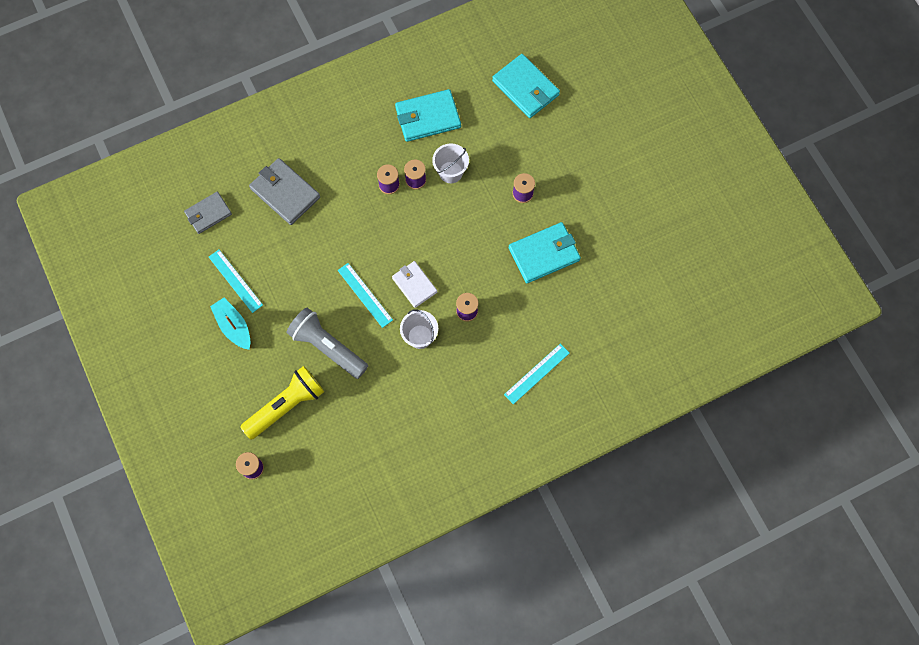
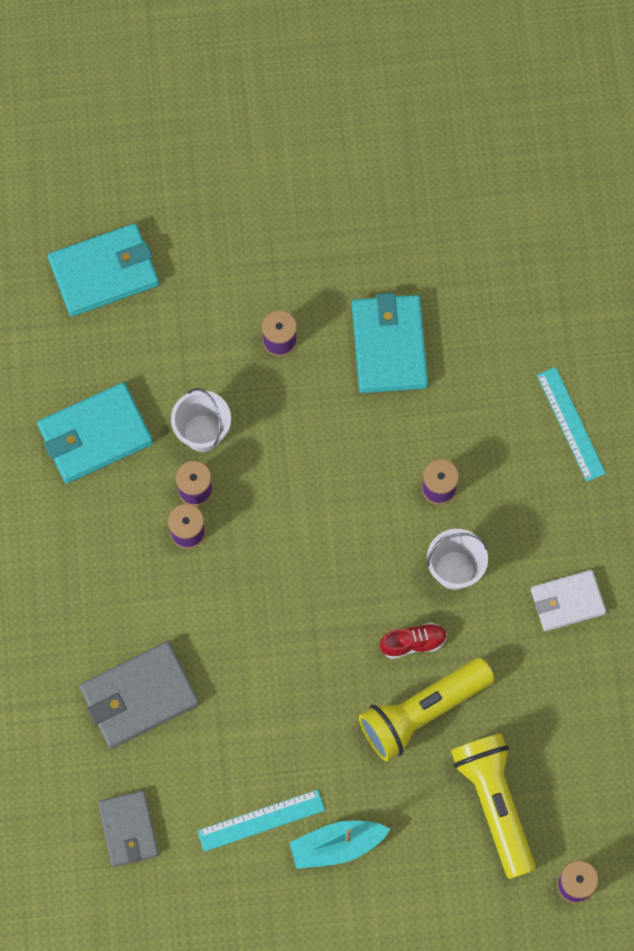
camera: 70 degrees left, 0 degrees up
grey flashlight [287,308,368,379] -> yellow flashlight [359,658,495,761]
turquoise ruler [338,263,393,328] -> none
white wallet [392,261,437,308] -> white wallet moved to [531,570,606,631]
turquoise wallet [395,89,461,142] -> turquoise wallet turned 60 degrees clockwise [37,382,153,483]
none -> red shoe [380,622,447,659]

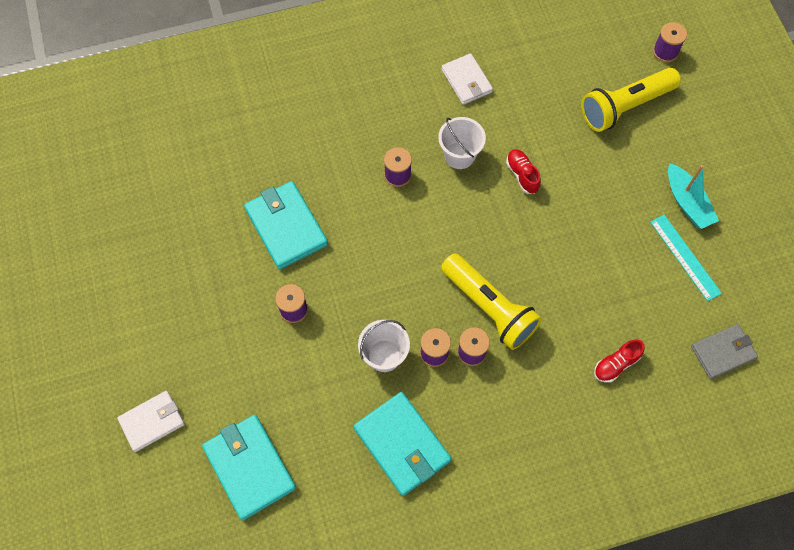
camera: 100 degrees left, 5 degrees down
grey wallet [79,641,199,749] -> red shoe [594,339,645,383]
turquoise wallet [352,293,428,393] -> turquoise wallet turned 75 degrees clockwise [244,181,328,269]
yellow flashlight [359,658,495,761] -> yellow flashlight moved to [441,253,542,350]
turquoise ruler [537,367,606,482] -> none
none -> white wallet [117,391,185,452]

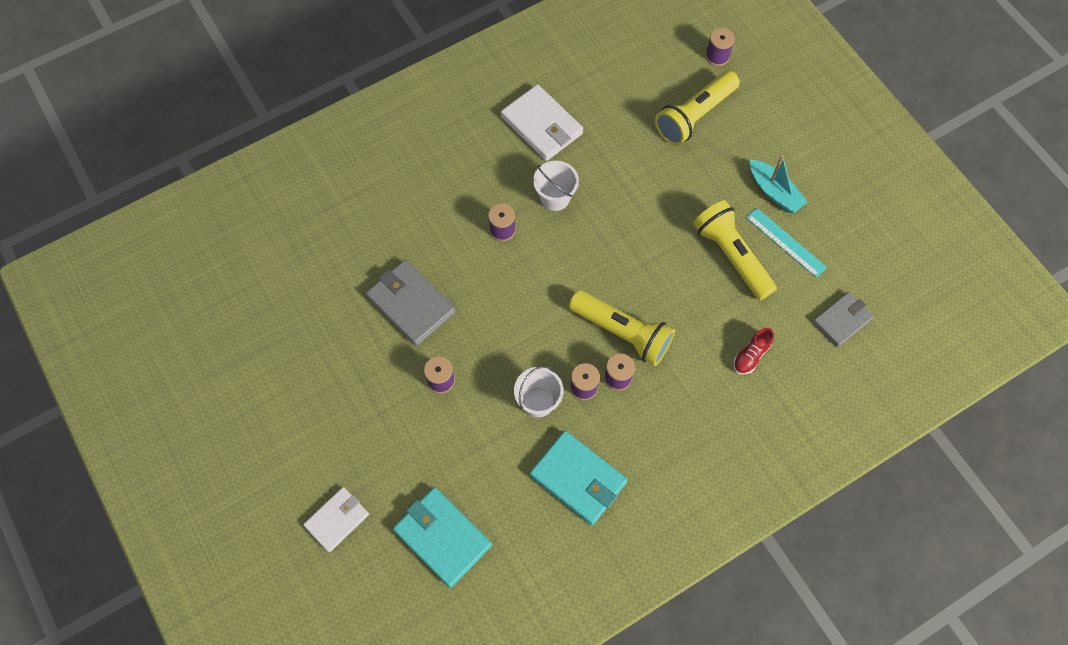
camera: 15 degrees left, 0 degrees up
turquoise wallet [244,181,328,269] -> grey wallet [366,260,456,346]
white wallet [441,53,493,105] -> white wallet [501,84,583,161], size x1.52
red shoe [506,149,541,194] -> none
none -> yellow flashlight [693,200,777,300]

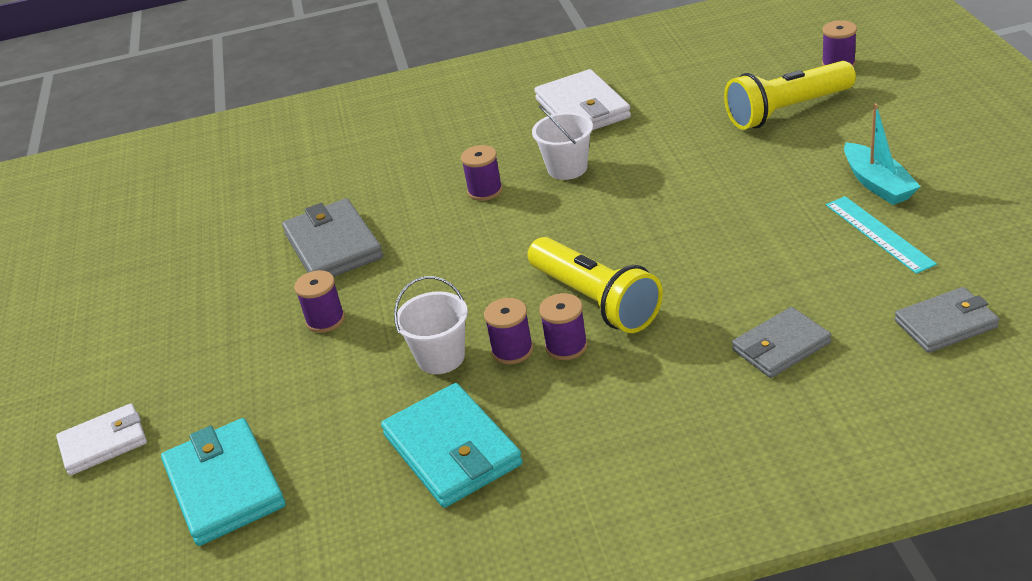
camera: 25 degrees right, 30 degrees down
yellow flashlight [693,200,777,300] -> none
red shoe [733,328,774,374] -> grey wallet [732,307,831,378]

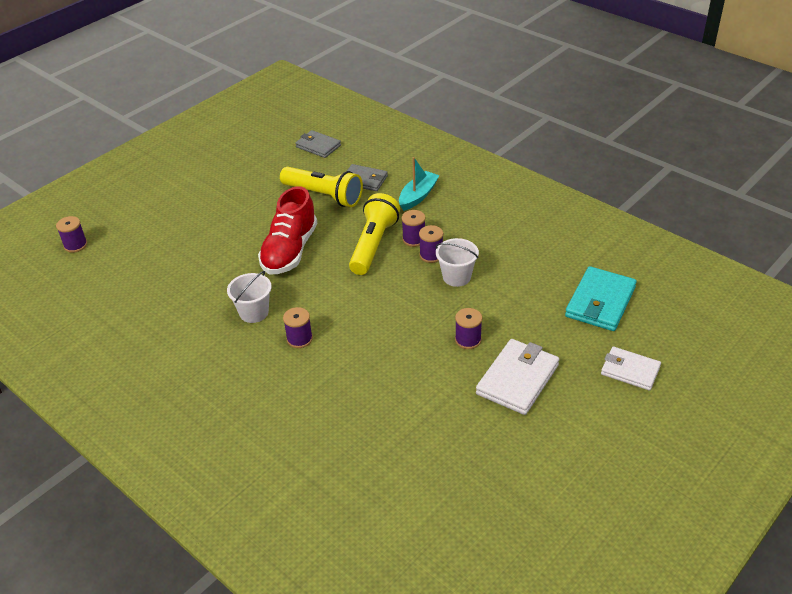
camera: 130 degrees left, 5 degrees up
grey wallet [282,198,383,277] -> none
turquoise wallet [381,383,523,508] -> none
white wallet [534,69,631,130] -> white wallet moved to [476,339,559,415]
yellow flashlight [724,61,856,130] -> yellow flashlight moved to [280,167,363,207]
turquoise ruler [826,196,937,274] -> none
turquoise boat [844,103,921,205] -> turquoise boat moved to [399,157,440,211]
none -> red shoe [258,186,317,275]

